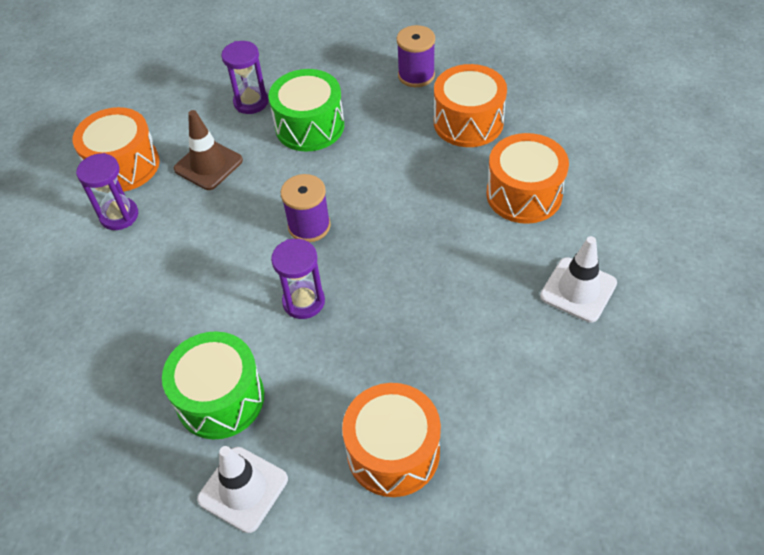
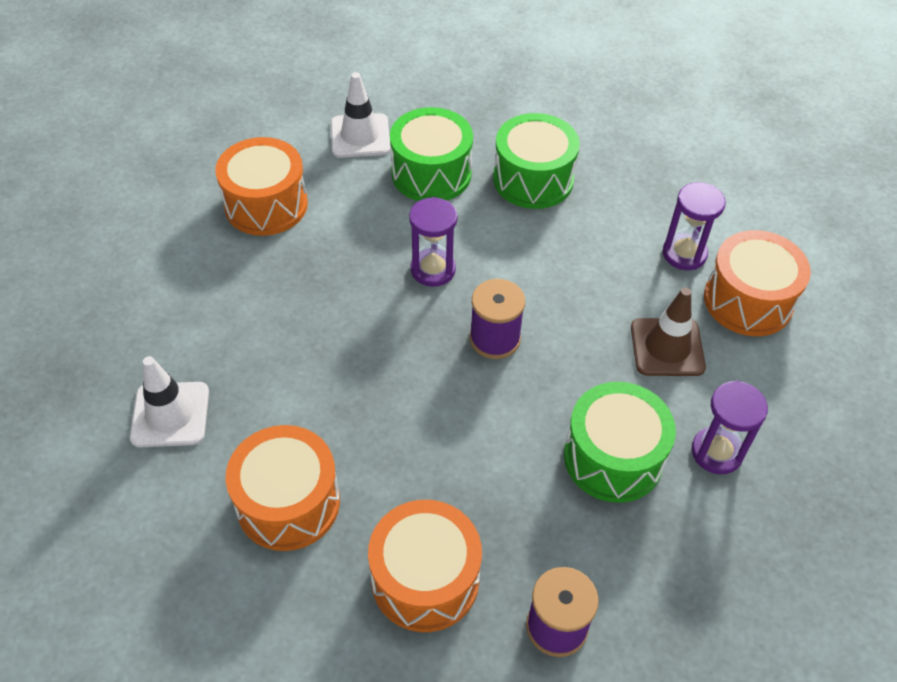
camera: 140 degrees right, 0 degrees up
none -> green drum [493,113,580,209]

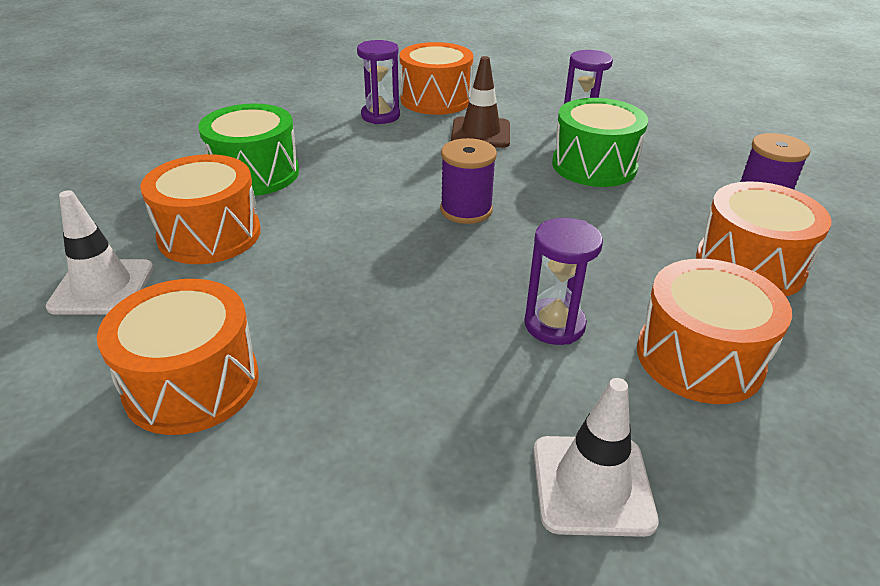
camera: 85 degrees left, 15 degrees down
green drum [390,107,473,201] -> orange drum [140,154,261,264]
purple hourglass [409,197,457,287] -> purple hourglass moved to [524,218,603,345]

